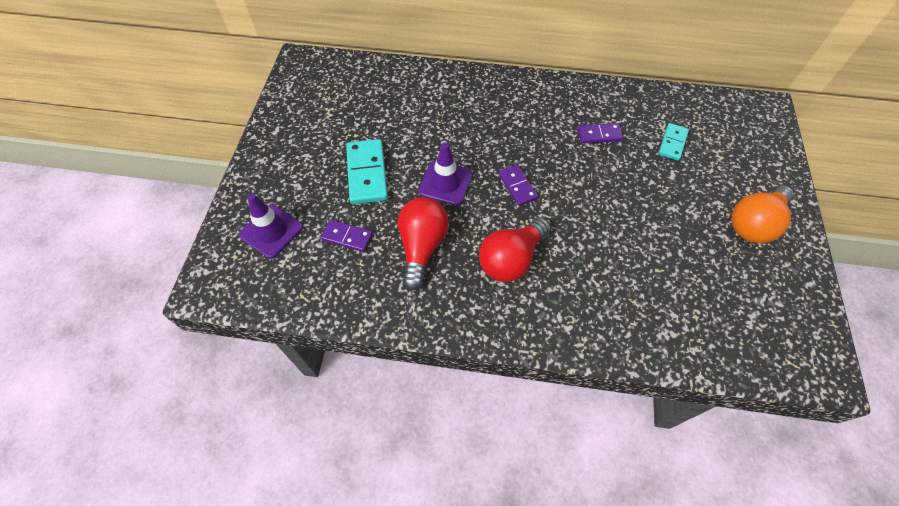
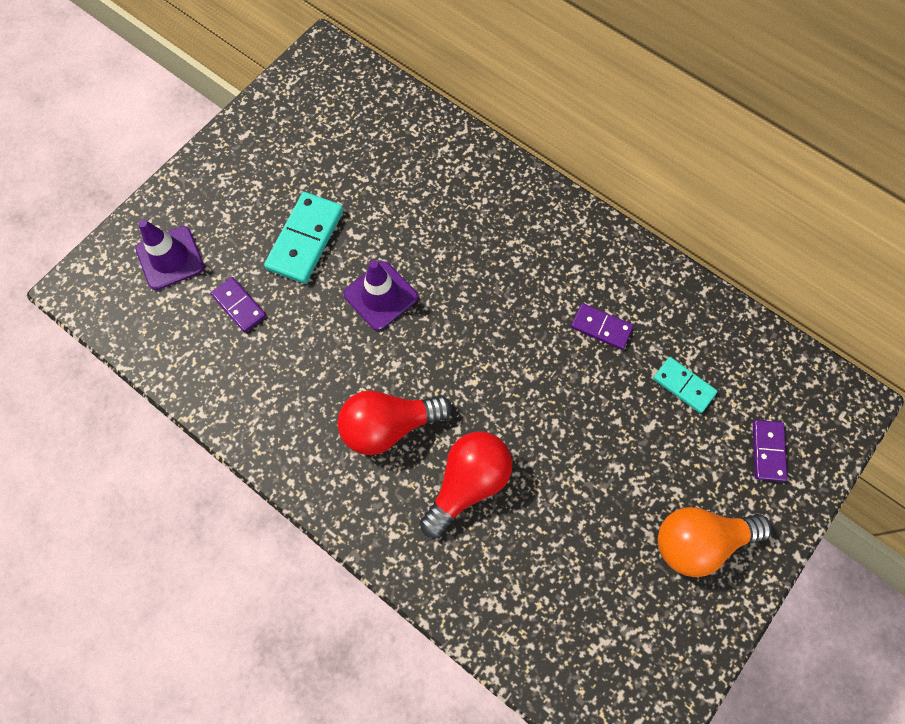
camera: 30 degrees right, 10 degrees up
red light bulb [398,197,449,291] -> red light bulb moved to [420,432,512,538]
purple domino [498,165,538,206] -> purple domino moved to [753,420,787,482]
turquoise domino [658,123,689,161] -> turquoise domino turned 75 degrees clockwise [653,357,718,413]

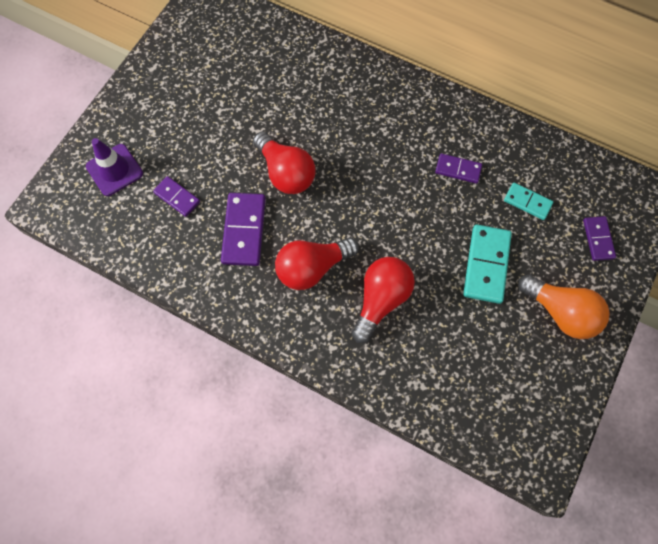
camera: 10 degrees left, 0 degrees up
turquoise domino [264,192,343,284] -> turquoise domino moved to [463,225,512,304]
purple traffic cone [343,260,418,331] -> red light bulb [253,131,316,194]
orange light bulb [658,507,772,577] -> orange light bulb turned 120 degrees counterclockwise [518,274,610,339]
none -> purple domino [221,193,266,266]

